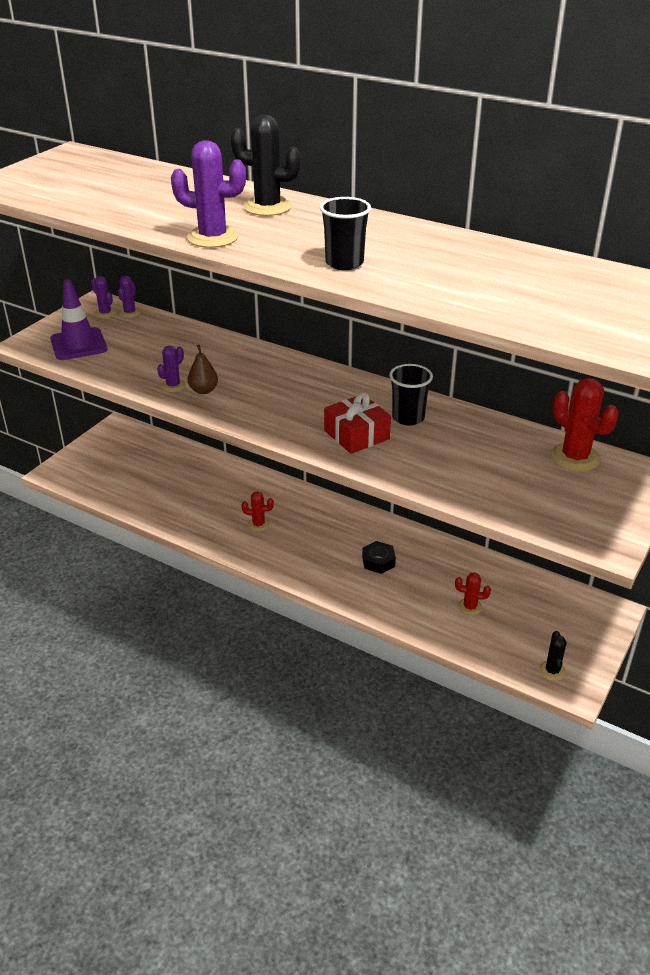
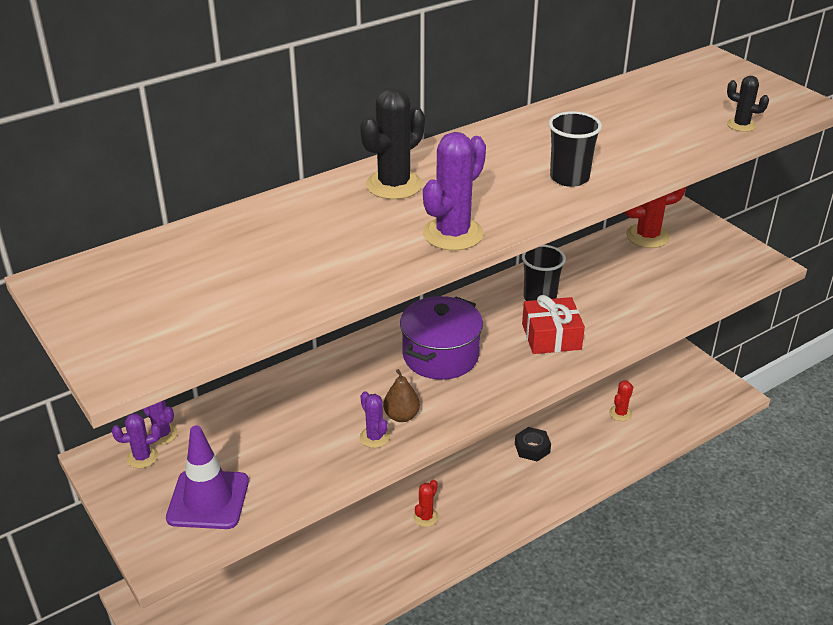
camera: 65 degrees left, 0 degrees up
black cactus [539,631,567,681] -> black cactus moved to [727,76,769,132]
none -> purple pot [400,296,483,380]

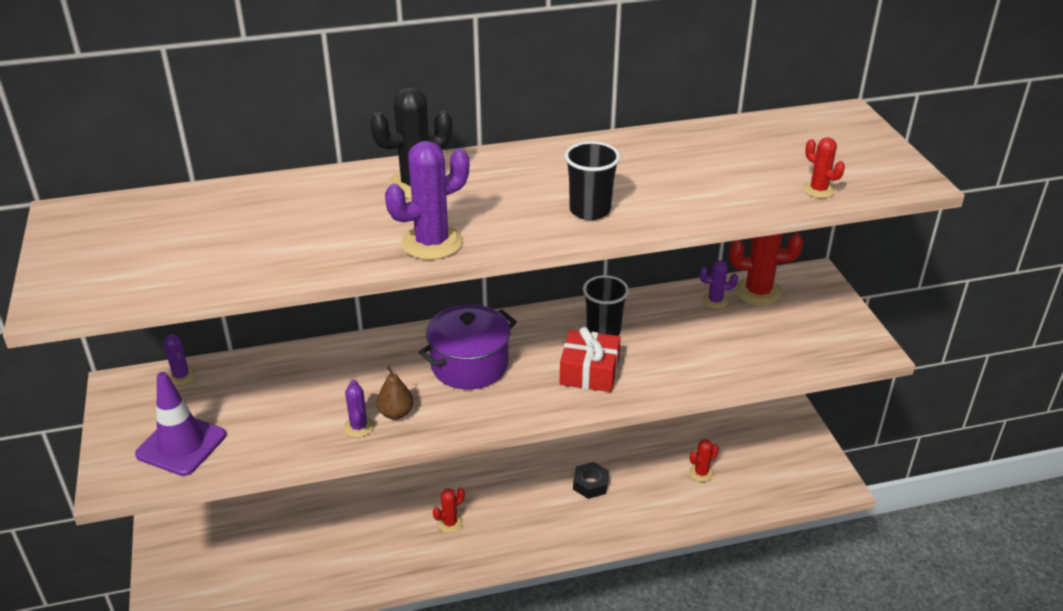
camera: 20 degrees right, 0 degrees up
purple cactus [112,413,161,468] -> purple cactus moved to [699,260,738,309]
black cactus [727,76,769,132] -> red cactus [803,137,845,198]

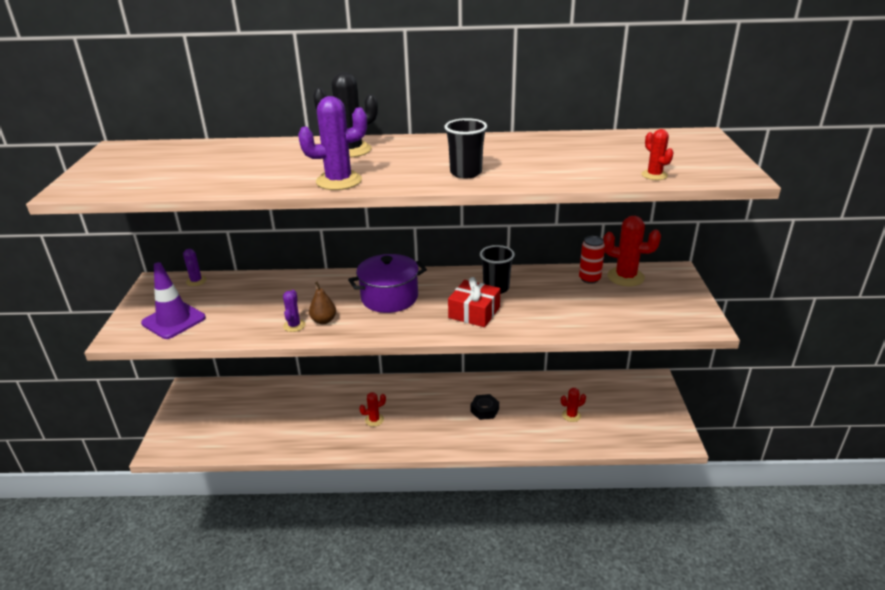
camera: 15 degrees right, 5 degrees down
purple cactus [699,260,738,309] -> red can [579,236,605,284]

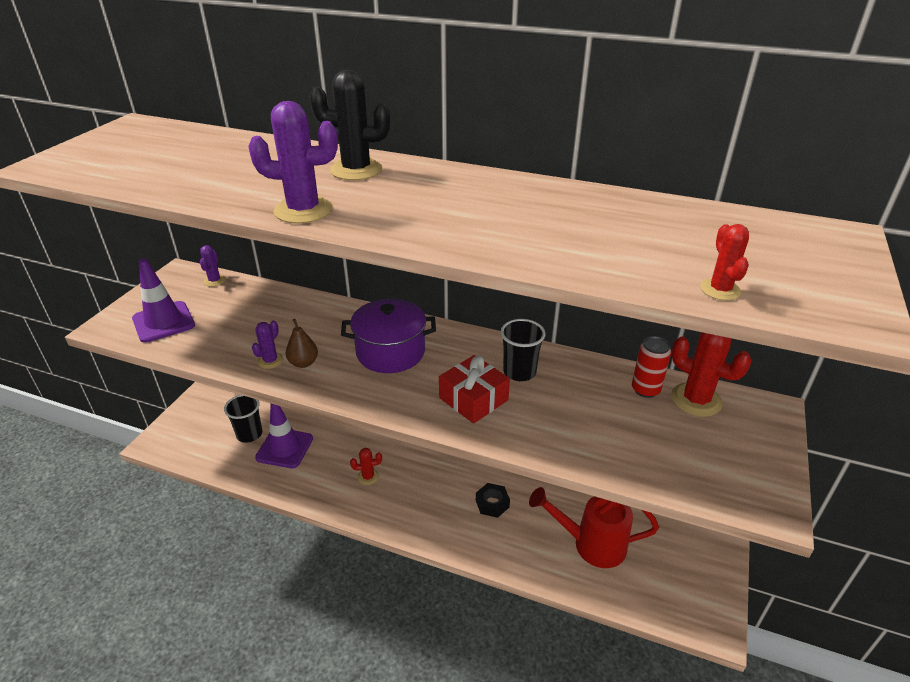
camera: 20 degrees right, 5 degrees up
black cup [444,118,487,178] -> black cup moved to [224,395,262,443]
red cactus [561,388,586,422] -> red watering can [529,487,659,568]
none -> purple traffic cone [255,404,313,468]

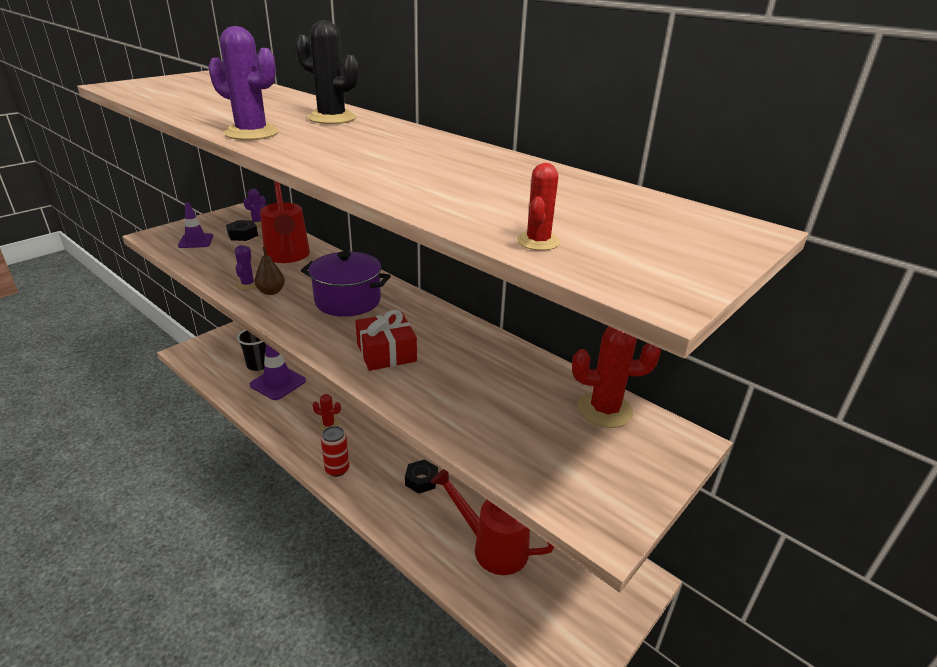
camera: 20 degrees right, 5 degrees down
purple traffic cone [132,259,195,343] -> purple traffic cone [178,202,213,248], size x0.65
purple cactus [252,321,283,369] -> purple cactus turned 45 degrees counterclockwise [235,245,256,290]
black cup [500,319,546,381] -> none
red can [632,336,671,398] -> red can moved to [321,426,349,477]
red cactus [671,332,752,417] -> red cactus turned 60 degrees counterclockwise [572,326,661,428]
none -> black nut [226,220,258,241]
none -> red watering can [260,181,310,263]

